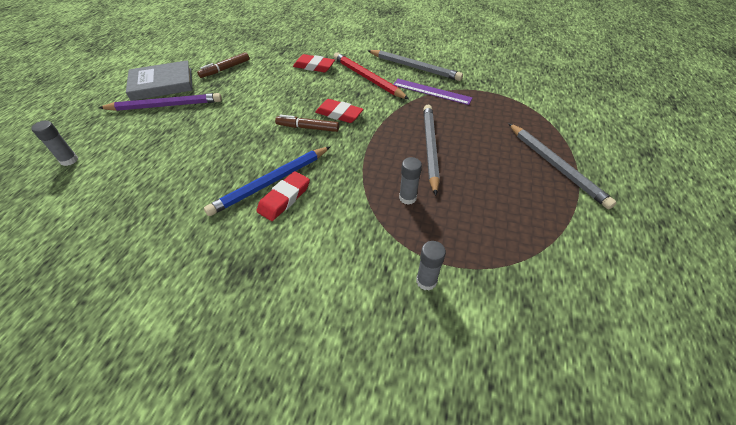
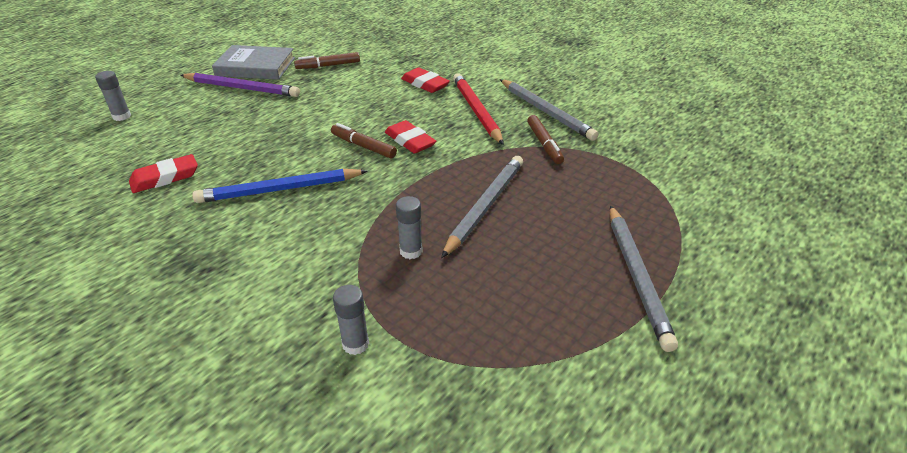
camera: 25 degrees right, 10 degrees down
red eraser [257,171,310,221] -> red eraser moved to [129,154,198,193]
purple ruler [393,79,473,105] -> brown marker [527,115,564,164]

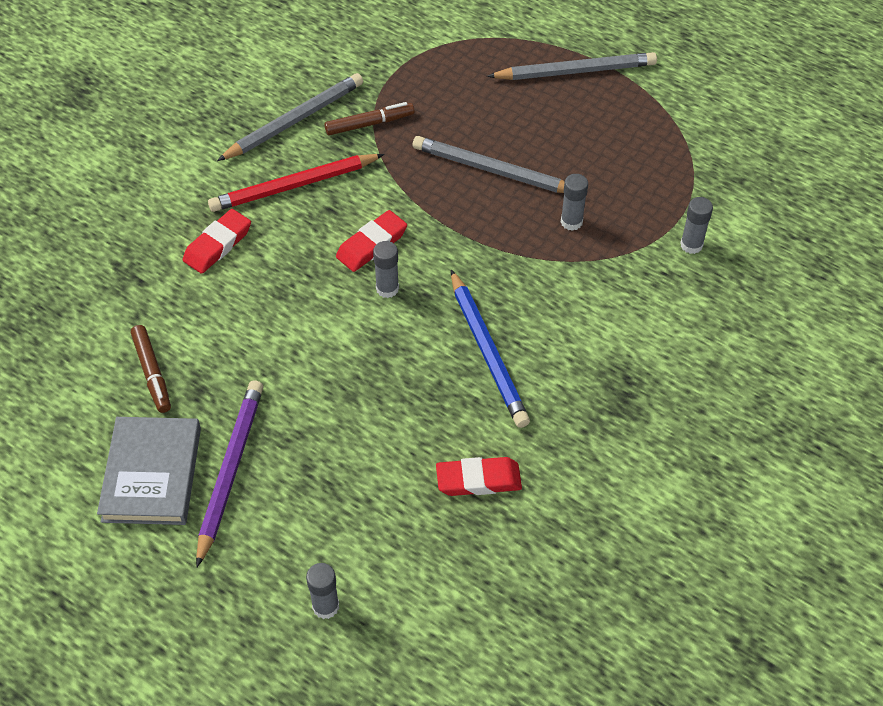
camera: 95 degrees left, 15 degrees up
red eraser [129,154,198,193] -> red eraser turned 60 degrees counterclockwise [436,457,522,496]
brown marker [331,123,397,158] -> grey glue stick [373,241,399,298]

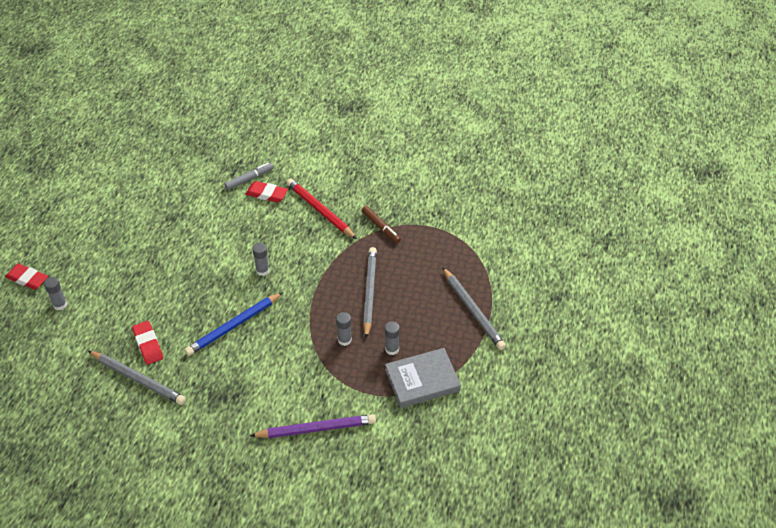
camera: 70 degrees right, 5 degrees down
grey book [97,417,201,525] -> grey book moved to [385,348,461,408]
brown marker [131,325,171,413] -> none
purple pencil [196,380,263,567] -> purple pencil moved to [250,414,376,438]
grey pencil [217,73,363,161] -> grey pencil moved to [88,351,186,405]
red eraser [336,210,407,272] -> red eraser moved to [5,263,48,290]
grey glue stick [680,197,713,254] -> grey glue stick moved to [385,321,400,355]
none -> grey marker [224,163,274,190]

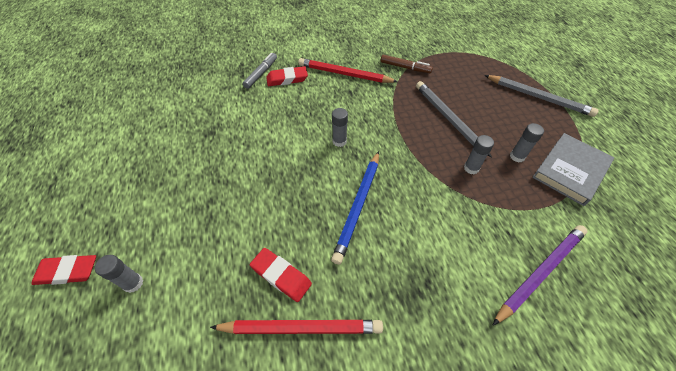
camera: 30 degrees left, 5 degrees up
grey pencil [88,351,186,405] -> red pencil [210,320,383,334]

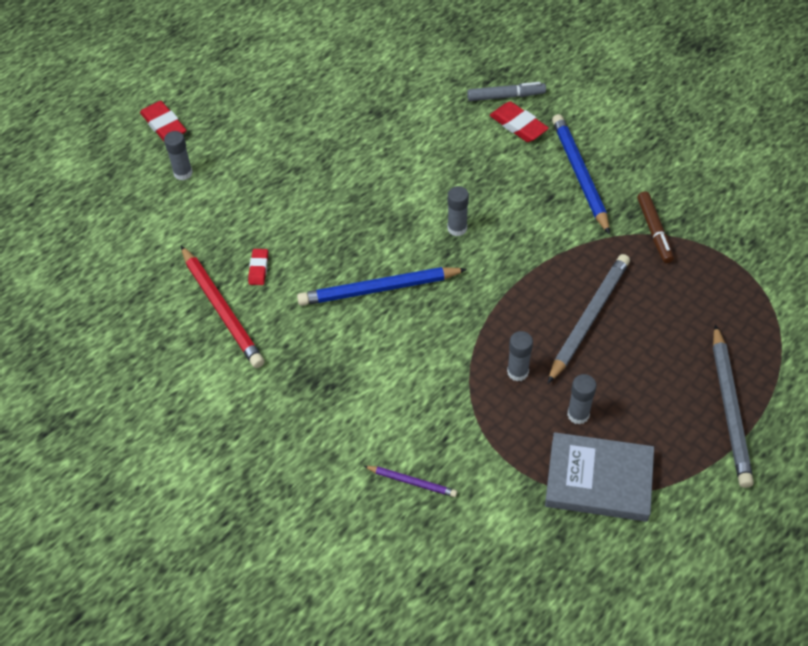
camera: 60 degrees right, 0 degrees up
red eraser [250,248,312,302] -> red eraser [248,249,268,285], size x0.61
red pencil [298,58,398,83] -> blue pencil [552,114,610,235]
purple pencil [492,225,588,326] -> purple pencil [364,466,457,497], size x0.51

